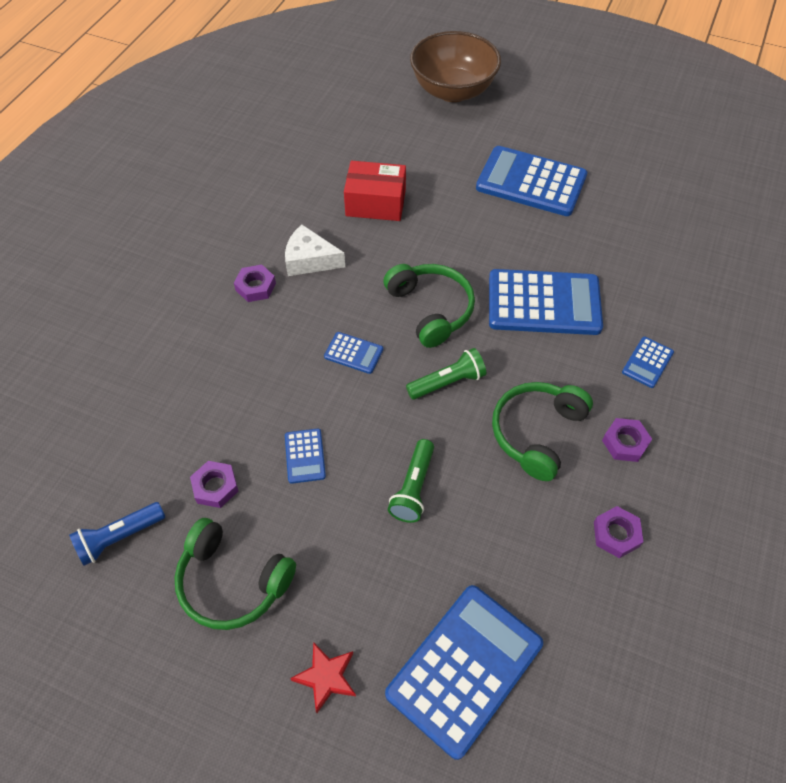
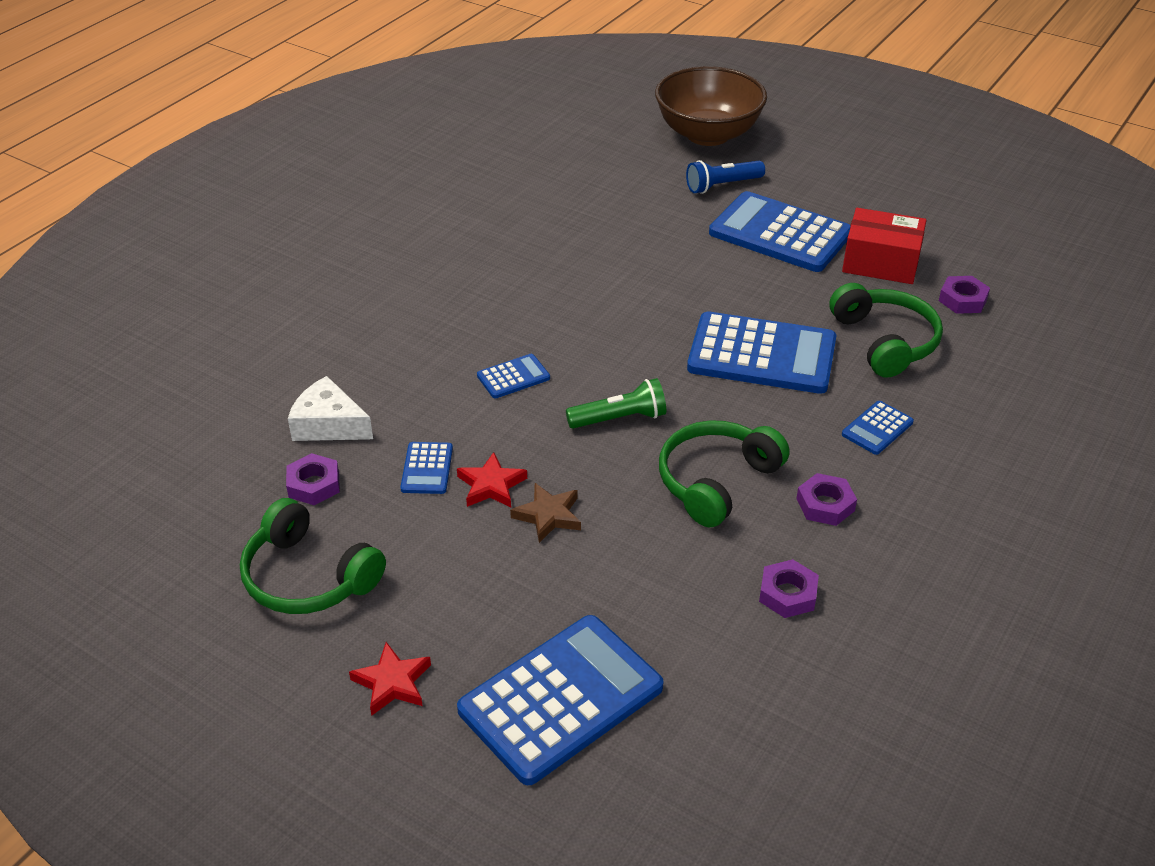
camera: 10 degrees right, 15 degrees down
blue flashlight [69,502,165,566] -> blue flashlight moved to [686,160,765,194]
purple nut [234,265,276,302] -> purple nut moved to [939,276,990,314]
white cheese [285,224,345,276] -> white cheese moved to [288,376,373,441]
blue calculator [324,332,383,374] -> blue calculator turned 60 degrees counterclockwise [477,354,550,398]
red box [344,161,406,221] -> red box moved to [842,208,927,284]
green headphones [383,264,475,348] -> green headphones moved to [829,283,943,378]
green flashlight [388,439,434,523] -> brown star [510,483,581,543]
none -> red star [457,452,527,508]

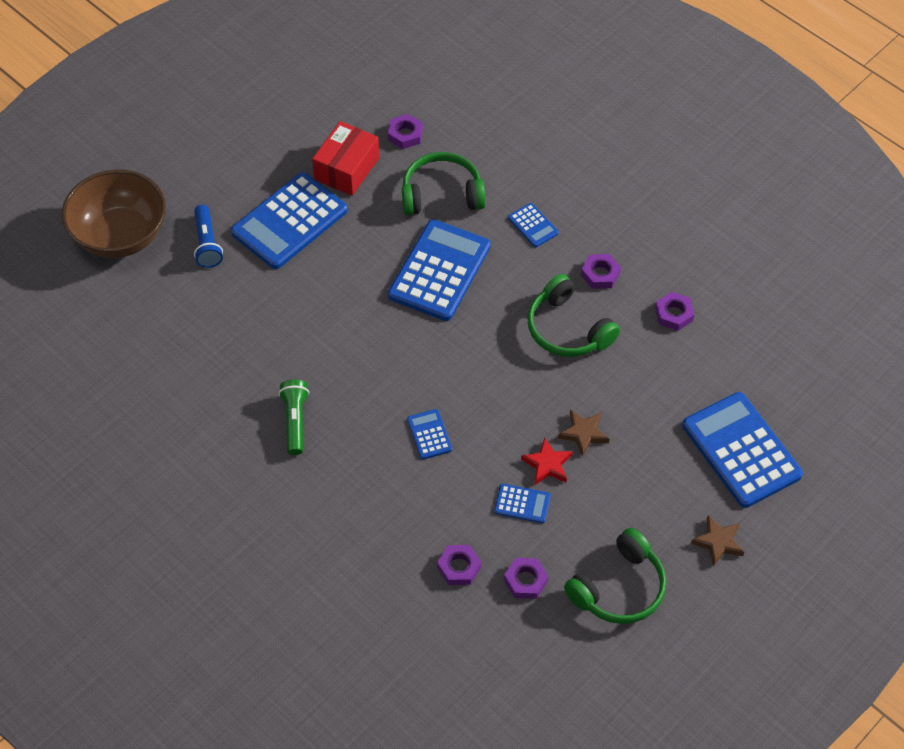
camera: 80 degrees left, 15 degrees up
white cheese [288,376,373,441] -> purple nut [437,545,481,585]
red star [349,642,431,716] -> brown star [691,516,744,566]
green flashlight [566,378,666,429] -> green flashlight moved to [279,380,309,455]

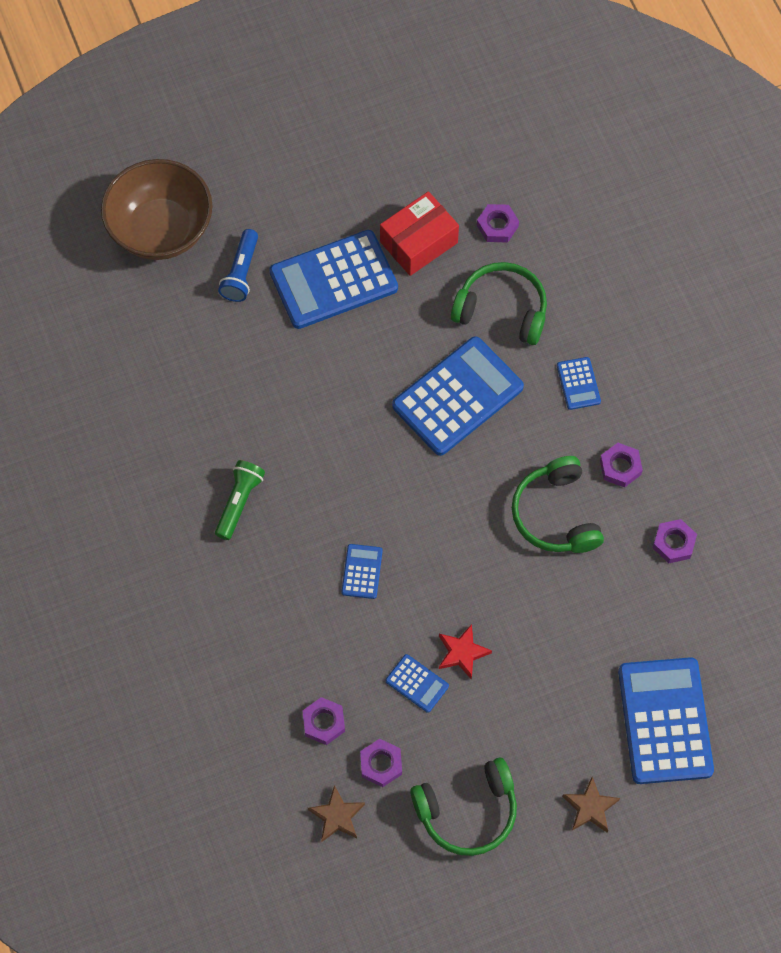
camera: 25 degrees right, 10 degrees up
brown star [558,410,610,456] -> brown star moved to [308,785,365,842]

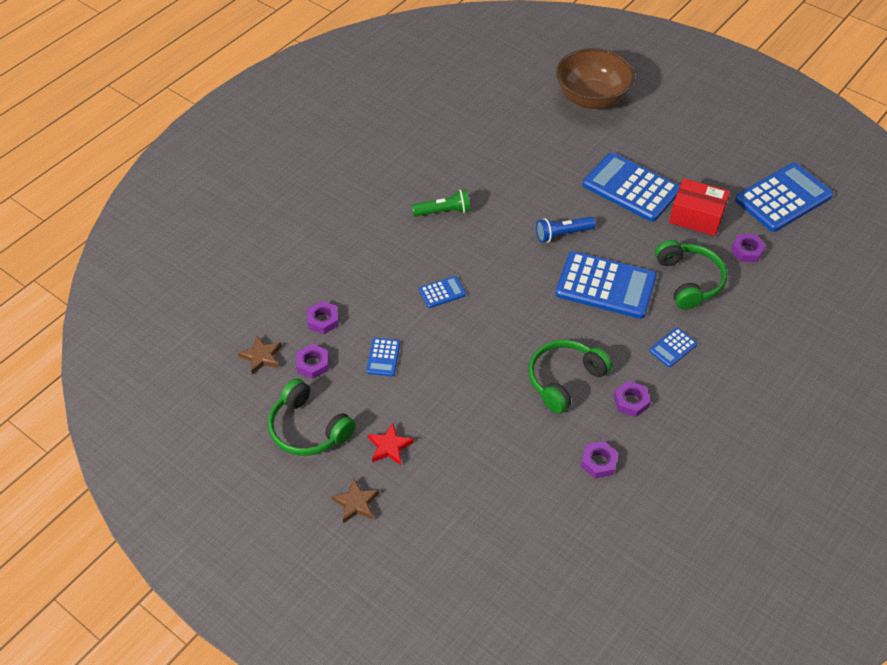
camera: 60 degrees right, 15 degrees down
blue flashlight [218,229,258,302] -> blue flashlight moved to [536,217,596,243]
red star [439,624,492,680] -> red star moved to [368,423,414,465]
blue calculator [618,657,714,784] -> blue calculator moved to [735,163,833,232]

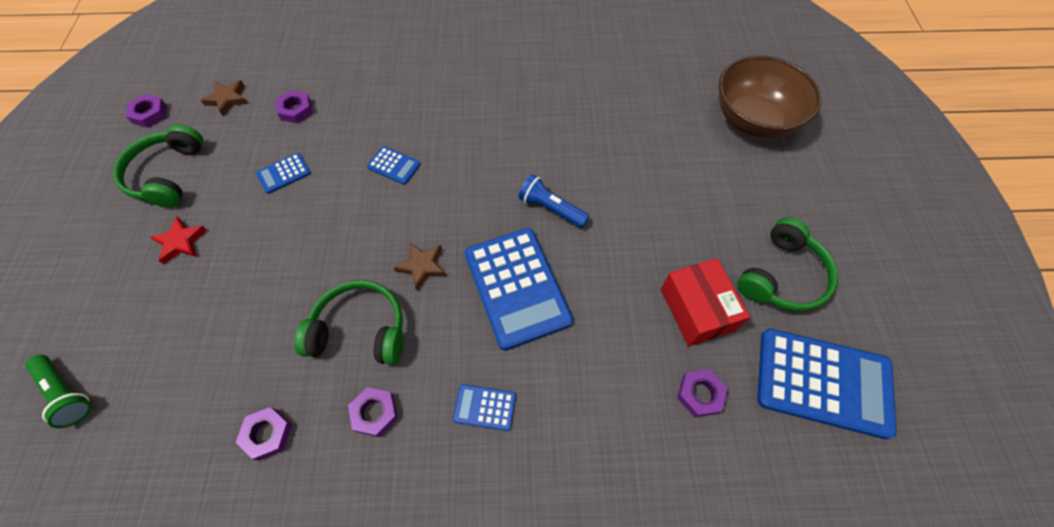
camera: 50 degrees right, 10 degrees up
purple nut [296,344,329,379] -> purple nut moved to [126,94,167,128]
brown star [331,478,380,524] -> brown star moved to [394,243,446,290]
green flashlight [412,189,470,216] -> green flashlight moved to [25,355,91,428]
blue calculator [583,153,680,222] -> none
green headphones [655,240,727,310] -> green headphones moved to [737,217,838,311]

